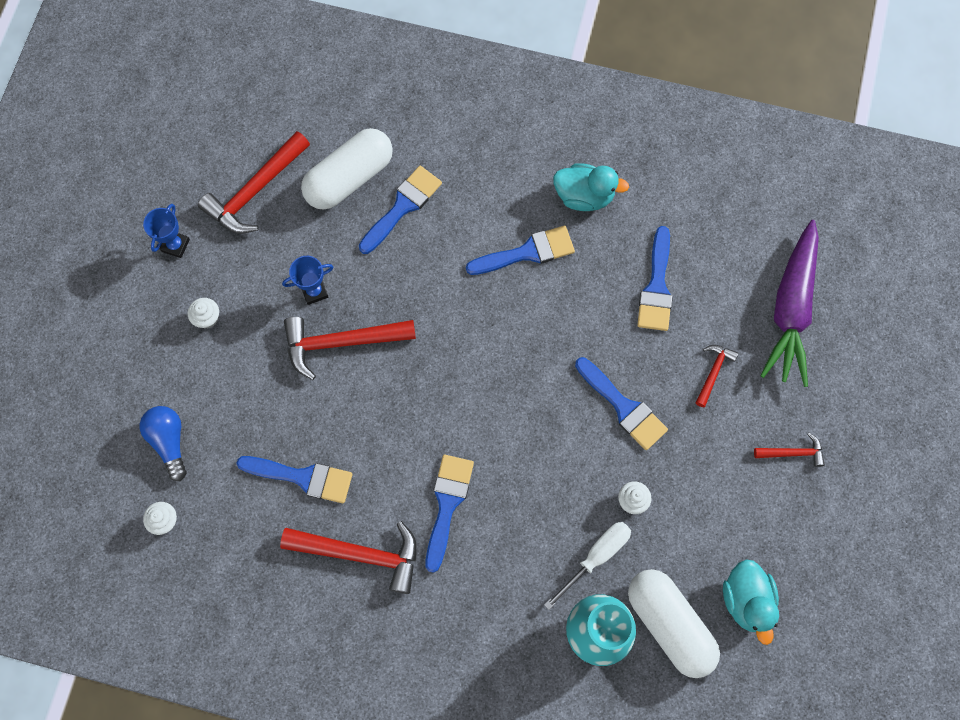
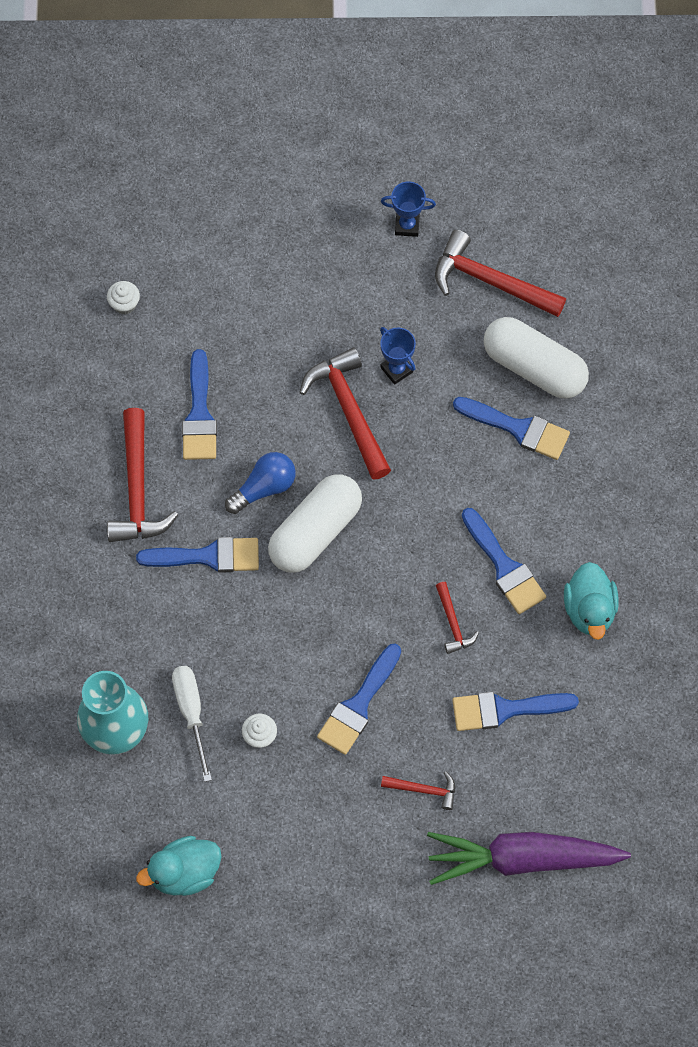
camera: 75 degrees right, 5 degrees down
blue light bulb [140,406,186,481] -> blue light bulb moved to [225,452,296,514]
white cupcake [188,298,219,328] -> none
white screwdriver [544,522,631,610] -> white screwdriver turned 135 degrees counterclockwise [172,666,212,782]
white capsule [628,569,720,678] -> white capsule moved to [268,474,362,573]
red hammer [754,433,825,467] -> red hammer moved to [436,582,479,654]

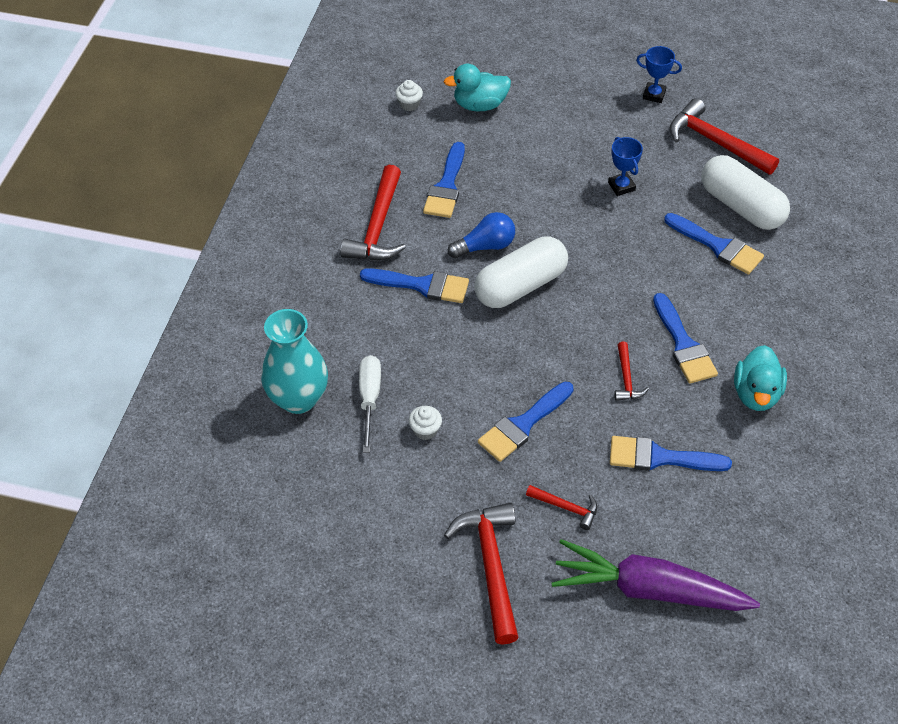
camera: 15 degrees right, 15 degrees down
turquoise duck [136,836,222,896] -> turquoise duck moved to [444,64,511,111]
red hammer [299,347,391,480] -> red hammer moved to [444,503,519,644]

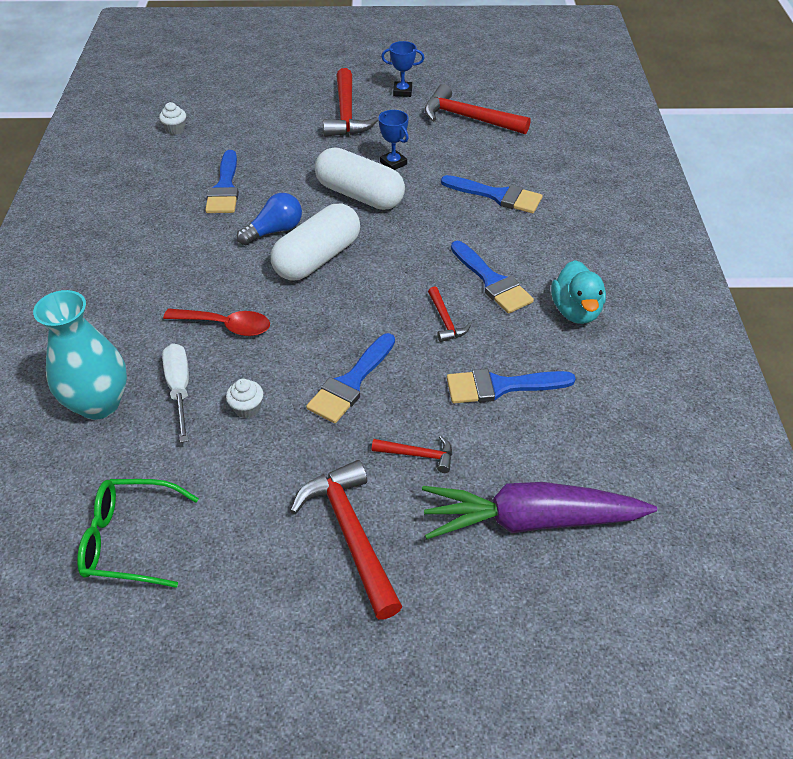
camera: 15 degrees left, 5 degrees down
red hammer [340,165,406,260] -> red hammer moved to [323,68,378,137]
blue brush [360,268,469,303] -> none
turquoise duck [444,64,511,111] -> none
white capsule [701,155,790,230] -> white capsule moved to [315,148,405,210]
none -> green glasses [77,479,199,588]
none -> red spoon [163,308,270,336]

